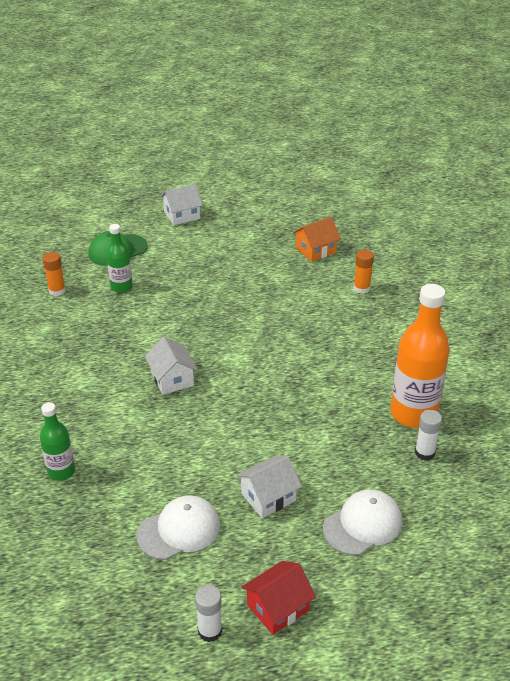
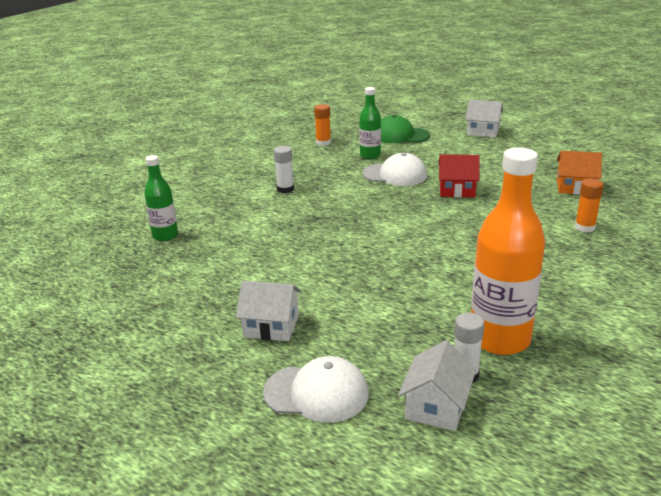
camera: 45 degrees right, 10 degrees down
white cap [137,495,220,560] -> white cap moved to [363,153,427,186]
white house [145,337,198,395] -> white house moved to [398,340,476,431]
white glue stick [195,585,222,642] -> white glue stick moved to [274,146,294,193]
red house [241,561,316,635] -> red house moved to [439,154,480,197]

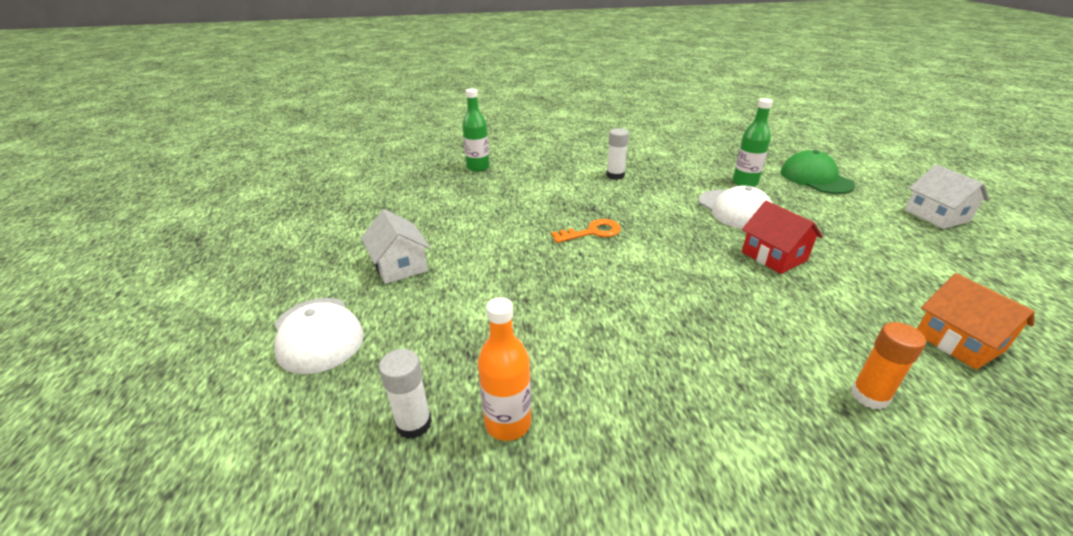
camera: 50 degrees right, 5 degrees up
orange glue stick [314,104,331,146] -> none
white house [398,340,476,431] -> none
orange bottle [471,147,545,355] -> orange bottle [478,297,531,441], size x0.55
none -> orange key [551,219,621,243]

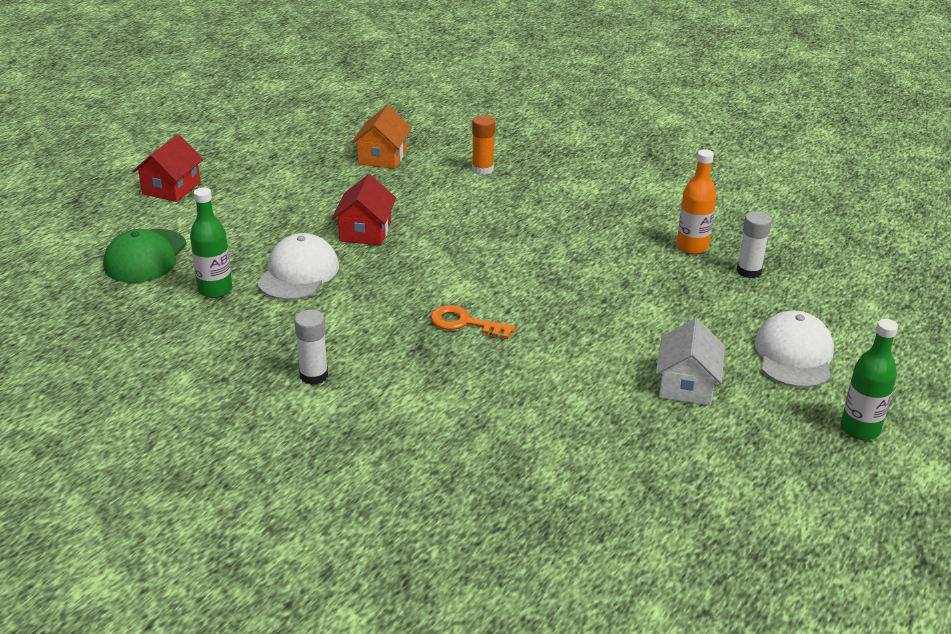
camera: 140 degrees left, 0 degrees up
green bottle [462,88,490,172] -> green bottle moved to [841,319,898,440]
white house [905,165,989,229] -> red house [132,134,203,202]

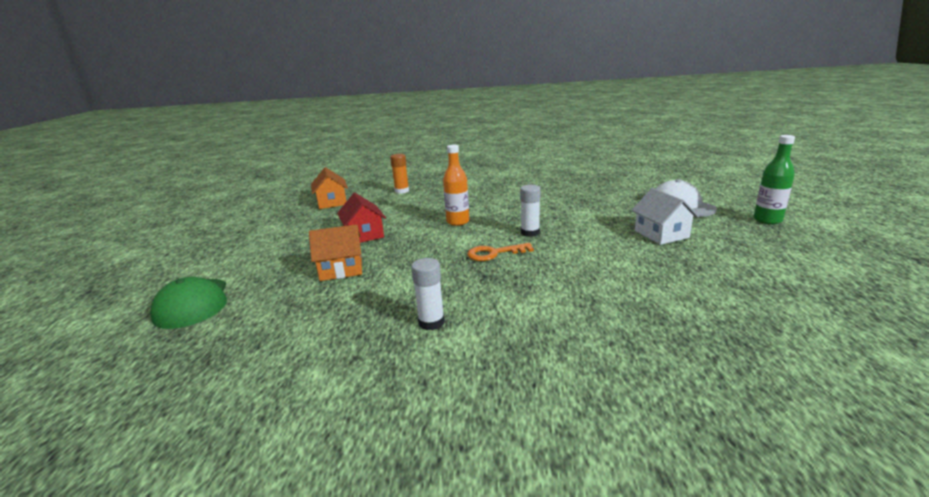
camera: 30 degrees left, 10 degrees down
red house [132,134,203,202] -> none
green bottle [190,187,232,298] -> none
white cap [257,233,339,300] -> orange house [309,224,362,281]
orange bottle [677,149,716,254] -> orange bottle moved to [443,145,469,226]
white glue stick [736,211,772,278] -> white glue stick moved to [520,185,541,237]

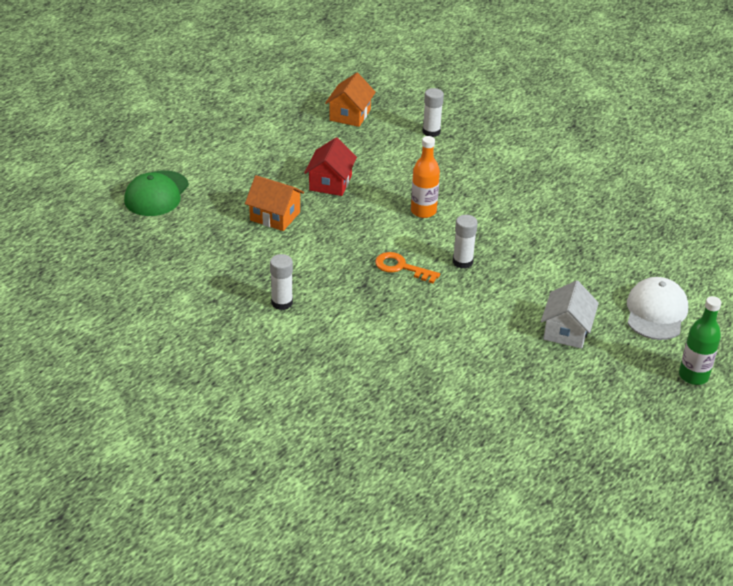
camera: 35 degrees right, 15 degrees up
orange glue stick [390,154,409,194] -> white glue stick [423,88,444,137]

